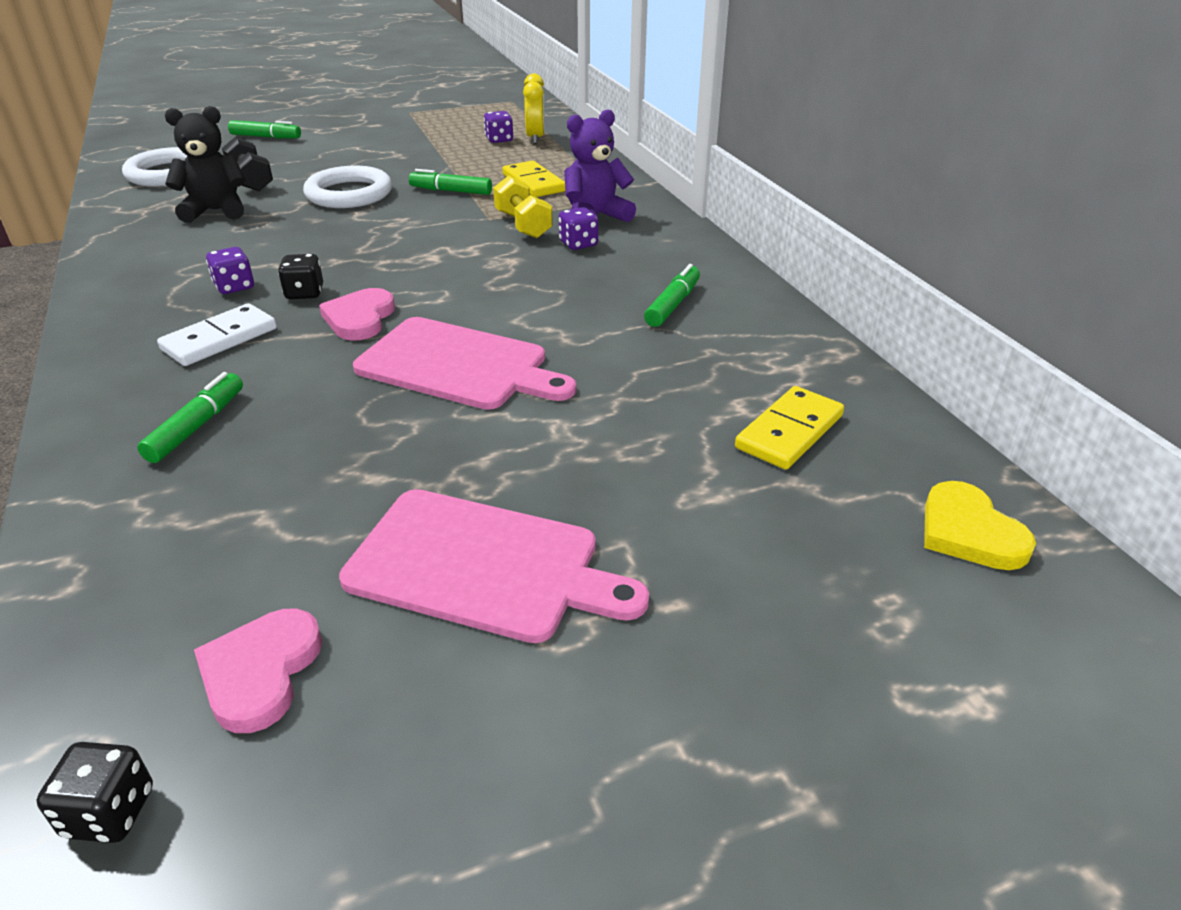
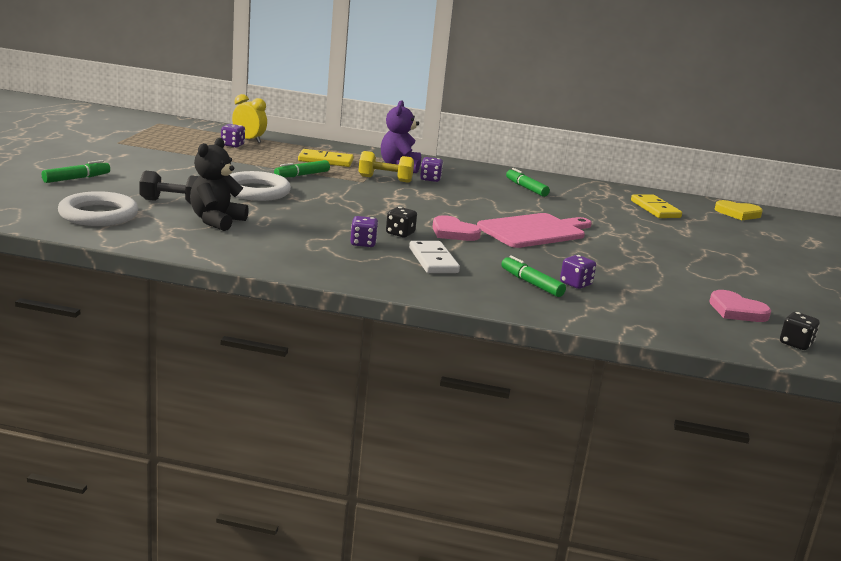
camera: 60 degrees left, 15 degrees down
pink cutting board [339,489,649,643] -> none
none -> purple dice [560,255,596,289]

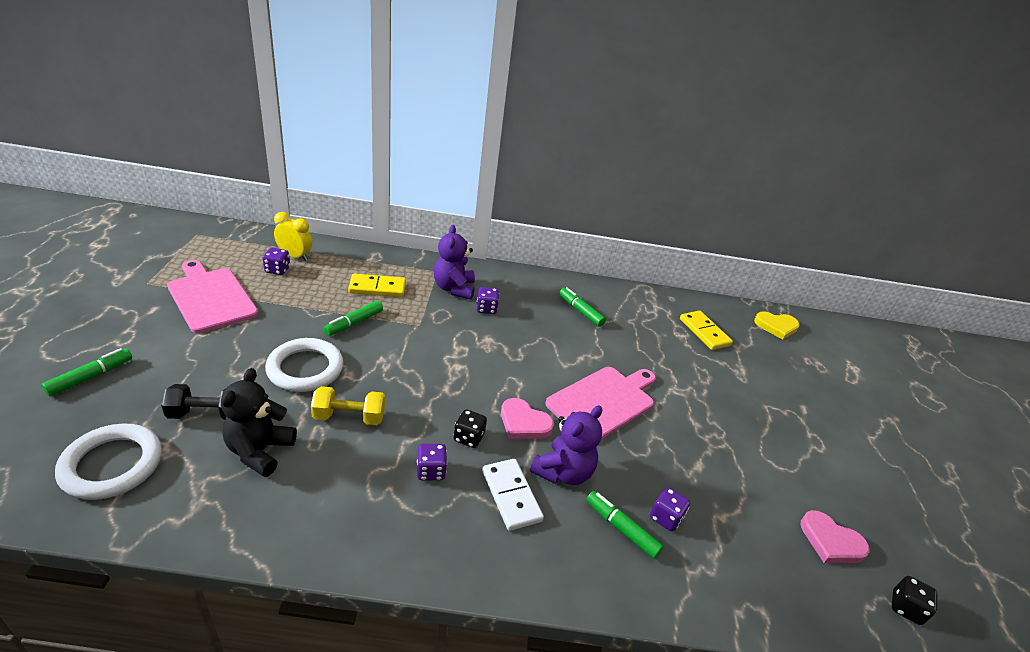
camera: 10 degrees left, 15 degrees up
yellow dumbbell [359,151,414,183] -> yellow dumbbell moved to [311,386,385,425]
none -> pink cutting board [167,260,258,333]
none -> purple teddy bear [530,405,602,485]

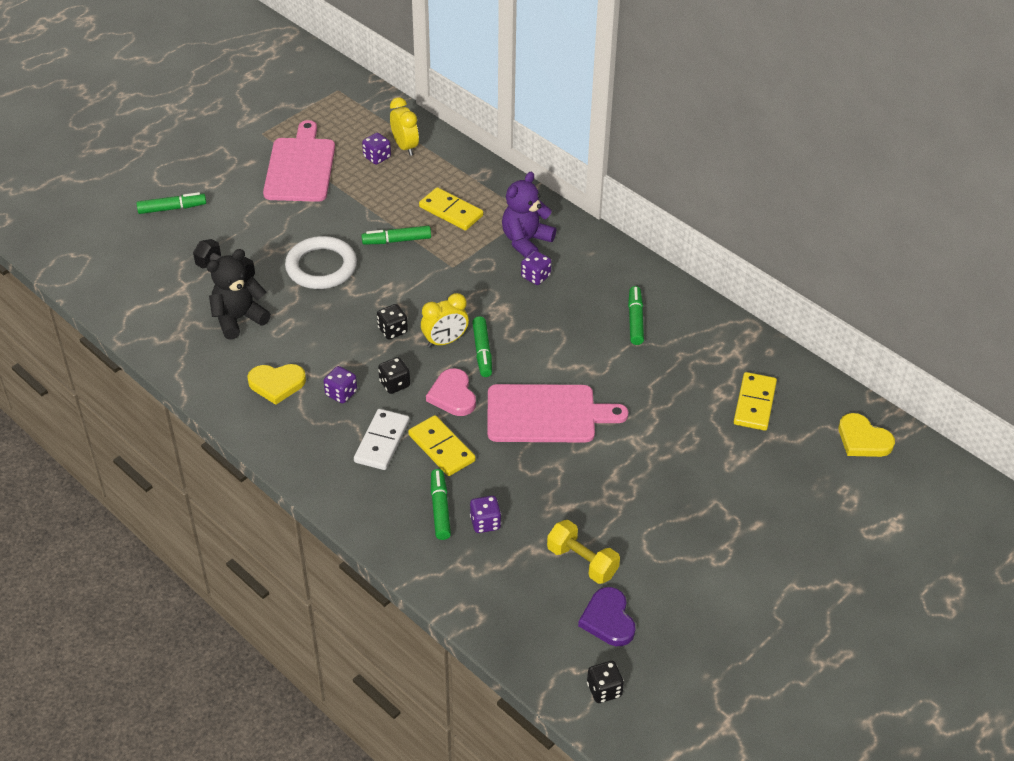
camera: 45 degrees right, 10 degrees up
white ring [55,424,162,500] -> none
yellow dumbbell [311,386,385,425] -> yellow dumbbell moved to [547,520,620,584]
purple teddy bear [530,405,602,485] -> yellow domino [408,415,476,476]
pink heart [801,510,869,563] -> purple heart [578,587,635,646]
none -> yellow heart [247,364,306,405]
none -> black dice [377,304,408,340]
none -> yellow clock [421,293,469,348]
none -> green marker [472,316,492,377]

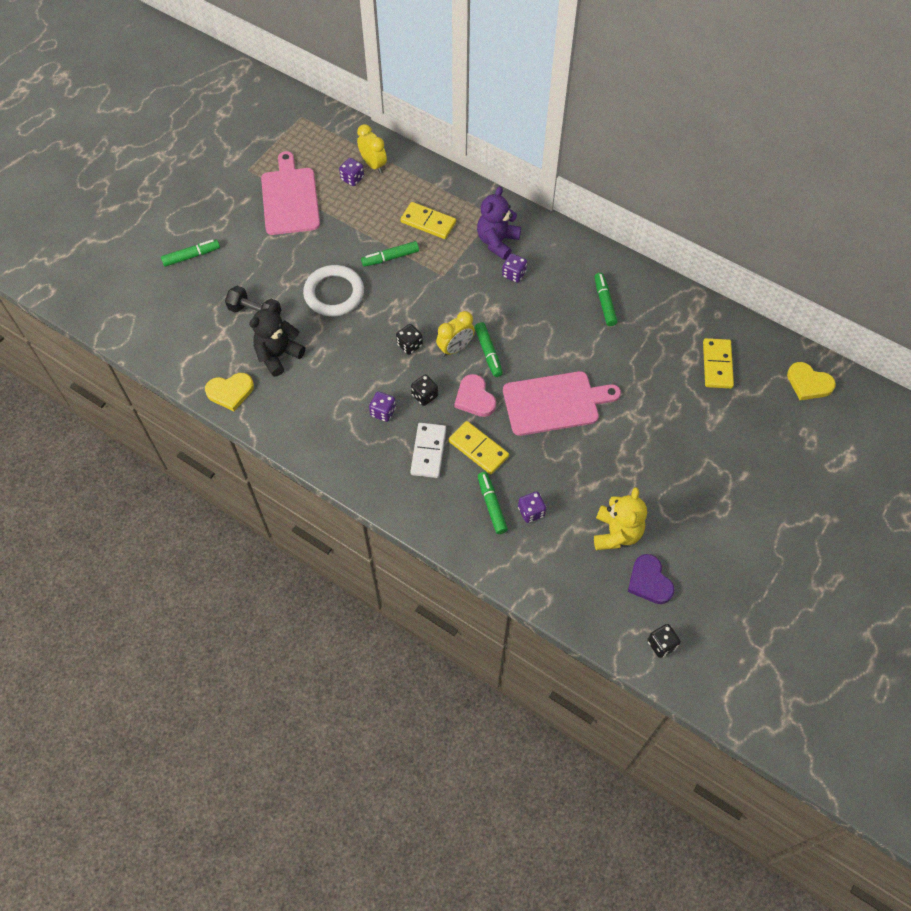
camera: 10 degrees left, 15 degrees up
yellow heart [247,364,306,405] -> yellow heart moved to [205,373,254,411]
yellow dumbbell [547,520,620,584] -> yellow teddy bear [594,487,647,550]

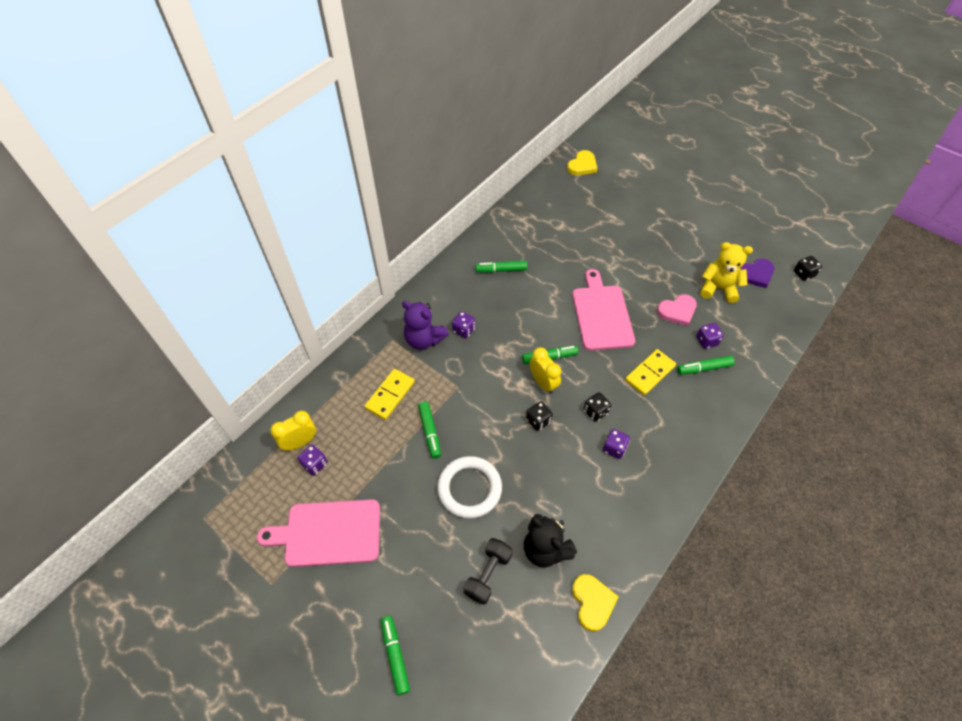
camera: 85 degrees left, 5 degrees down
white domino [410,423,446,478] -> none
pink heart [454,374,496,417] -> pink heart moved to [657,294,697,326]
yellow domino [703,338,734,389] -> none

